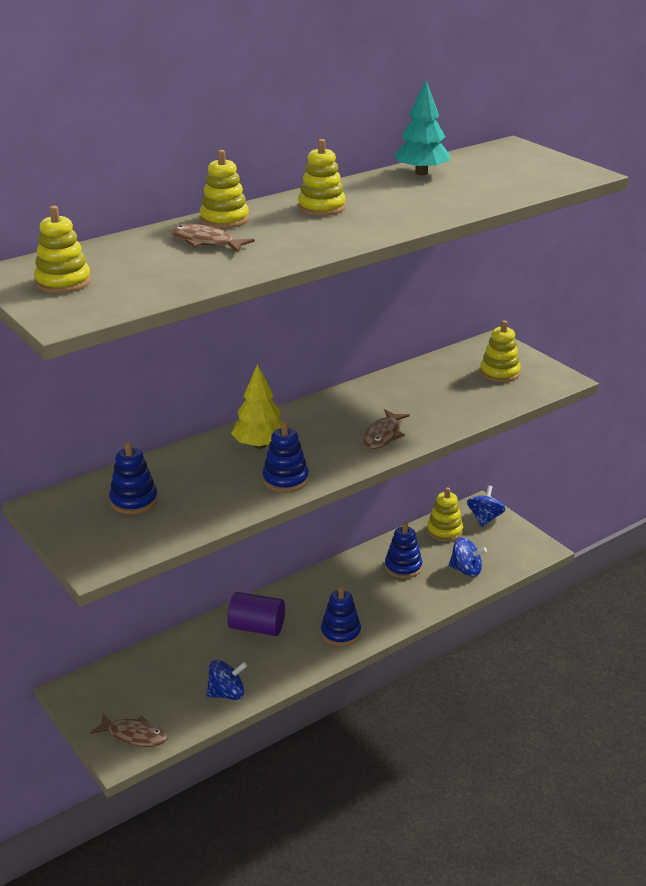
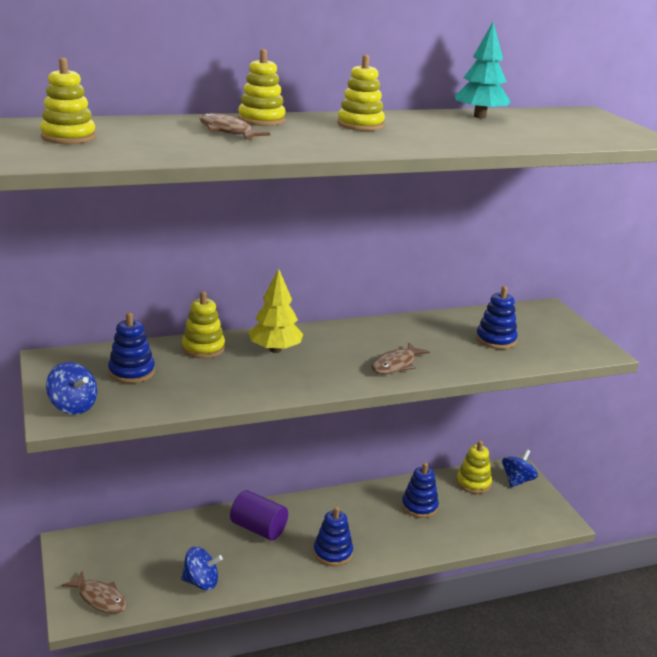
camera: 15 degrees right, 5 degrees down
blue stacking toy [262,421,309,493] -> blue stacking toy moved to [476,286,518,349]
blue spinning top [449,538,487,577] -> blue spinning top moved to [46,362,97,414]
yellow stacking toy [480,320,521,382] -> yellow stacking toy moved to [182,291,225,358]

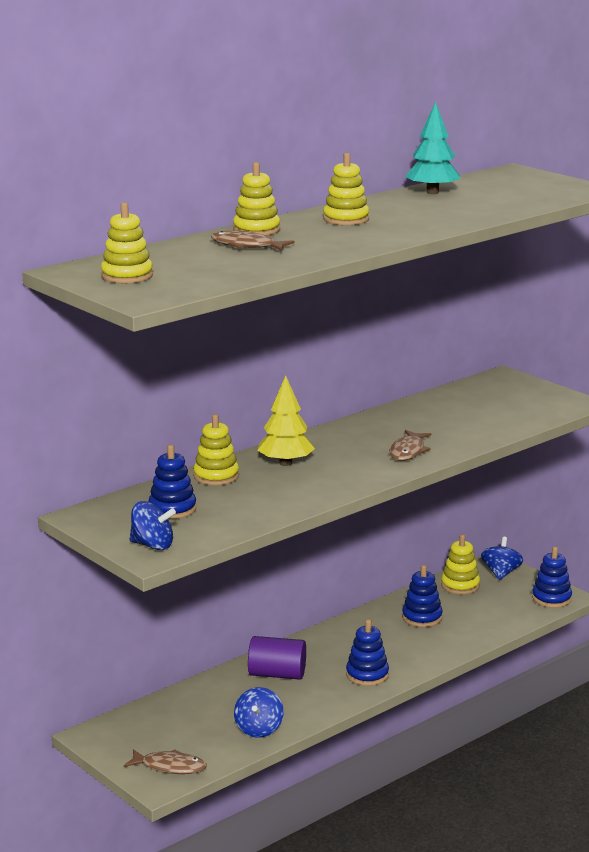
camera: 20 degrees left, 5 degrees down
blue spinning top [181,547,223,590] -> blue spinning top turned 120 degrees clockwise [234,687,284,738]
blue stacking toy [476,286,518,349] -> blue stacking toy moved to [532,547,572,608]

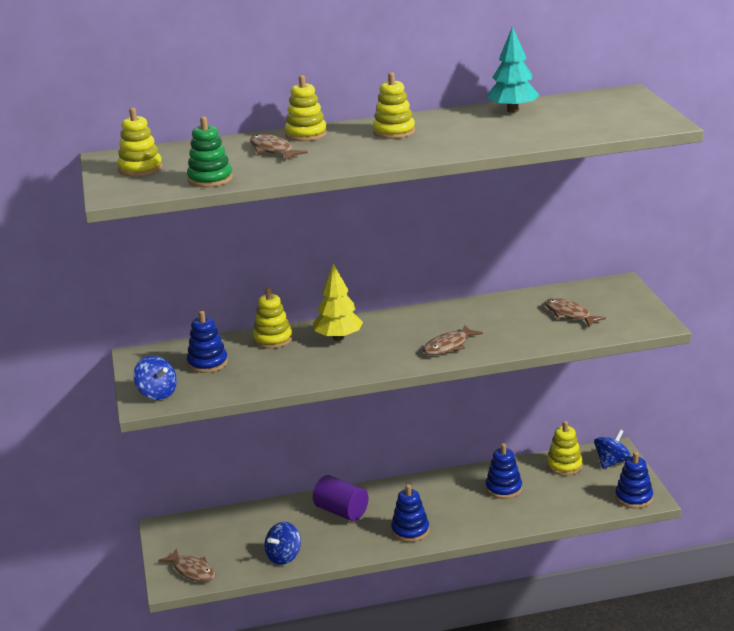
camera: 30 degrees right, 5 degrees up
none -> green stacking toy [187,116,233,187]
none -> brown fish [545,298,606,327]

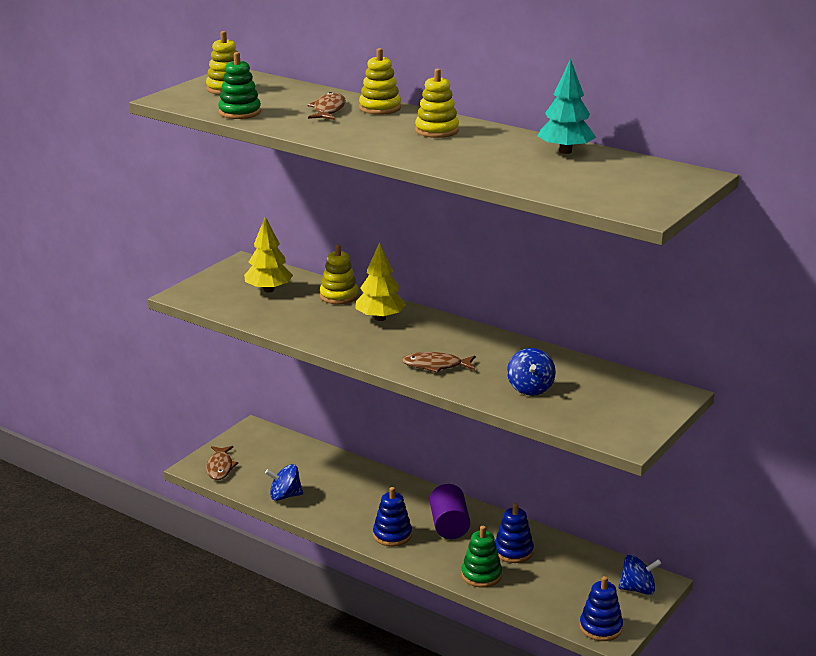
camera: 45 degrees right, 0 degrees up
blue spinning top [134,356,177,400] -> blue spinning top moved to [507,348,556,396]
blue stacking toy [187,310,228,373] -> yellow tree [244,216,293,293]
purple cylinder [313,475,369,521] -> purple cylinder moved to [430,484,470,539]
brown fish [545,298,606,327] -> none
yellow stacking toy [547,421,583,476] -> none
none -> green stacking toy [461,526,502,588]

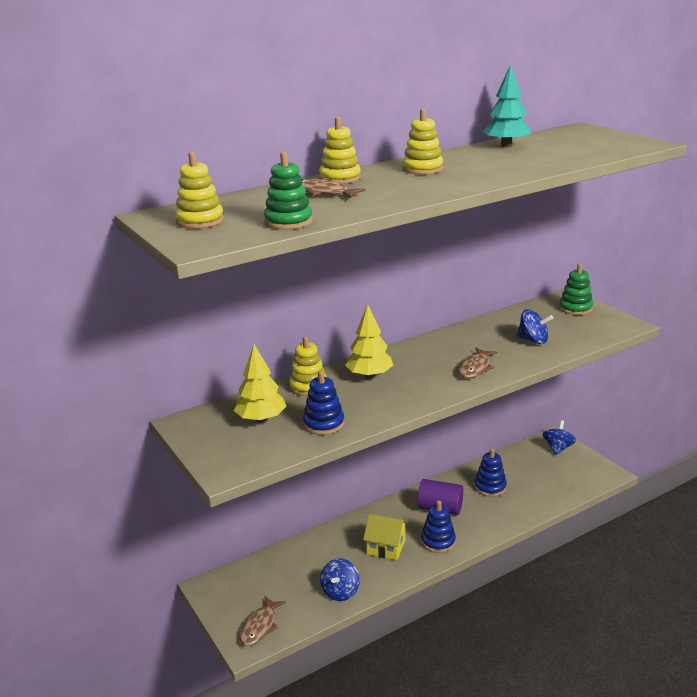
camera: 65 degrees left, 0 degrees up
brown fish [206,446,238,480] -> brown fish turned 90 degrees clockwise [239,596,286,646]
green stacking toy [461,526,502,588] -> green stacking toy moved to [559,264,593,315]
blue stacking toy [580,576,623,641] -> blue stacking toy moved to [303,371,345,435]
none -> yellow house [363,514,408,560]

